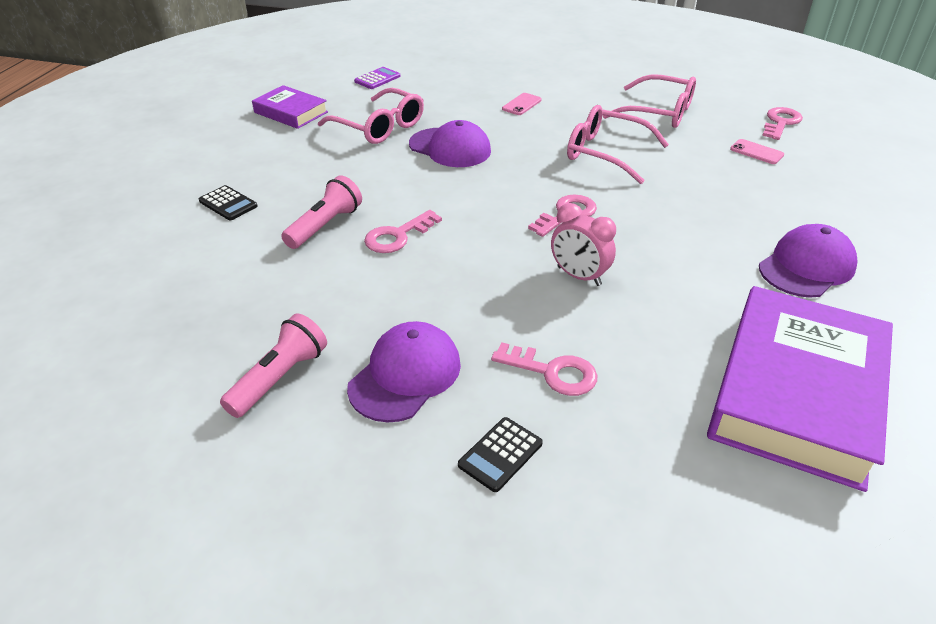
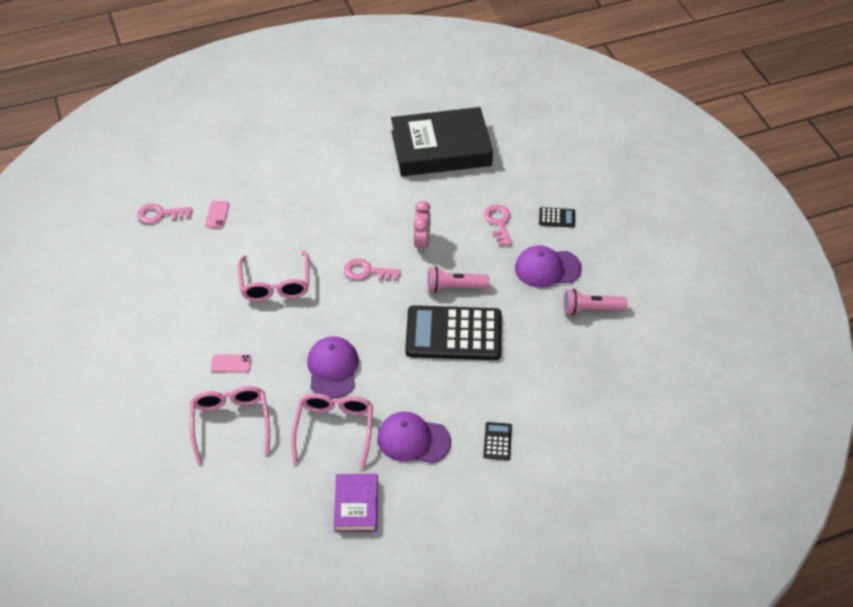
camera: 125 degrees left, 10 degrees up
pink flashlight [281,176,362,249] -> pink flashlight moved to [427,266,489,293]
purple calculator [354,67,400,89] -> none
pink key [364,210,442,253] -> black calculator [405,305,501,360]
pink glasses [603,74,696,128] -> pink glasses moved to [190,386,270,464]
purple book [707,286,893,492] -> black book [391,107,493,176]
purple cap [759,224,858,298] -> purple cap moved to [377,412,451,463]

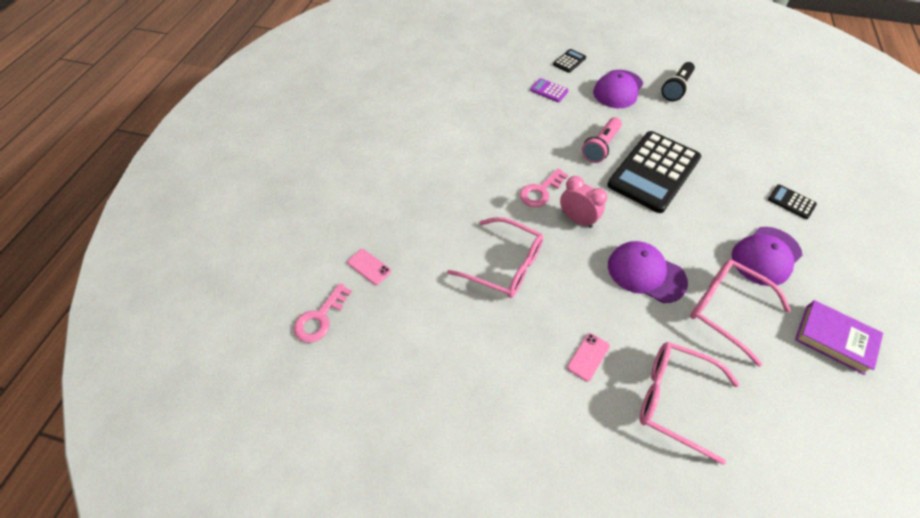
camera: 55 degrees left, 5 degrees up
black book [391,107,493,176] -> none
pink clock [413,201,431,253] -> pink clock moved to [560,176,607,228]
pink key [484,205,512,246] -> purple calculator [530,78,568,102]
pink flashlight [563,289,627,316] -> black flashlight [661,62,695,101]

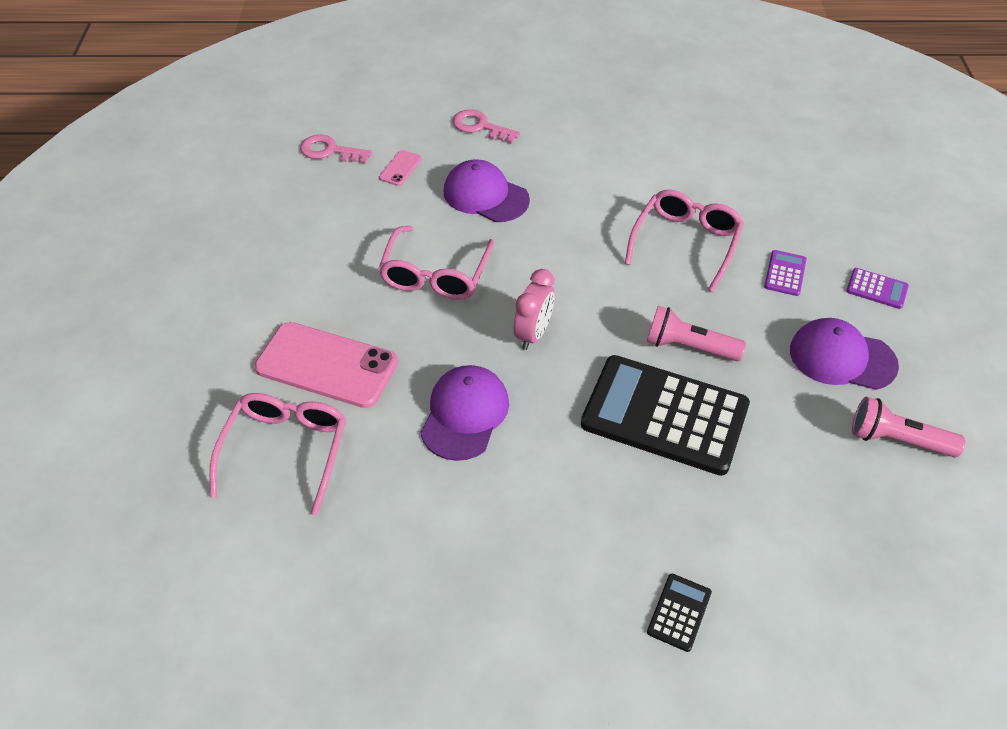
camera: 75 degrees right, 5 degrees down
pink key [520,168,568,207] -> pink key moved to [453,109,520,144]
black calculator [553,49,586,73] -> purple calculator [846,268,909,309]
pink phone [567,333,610,382] -> pink phone [254,322,398,408], size x2.27
black flashlight [661,62,695,101] -> pink flashlight [852,396,966,457]
pink glasses [690,259,791,367] -> pink glasses moved to [625,190,744,292]
purple cap [732,227,802,286] -> purple cap moved to [444,159,530,222]
purple book [795,300,883,375] -> none

